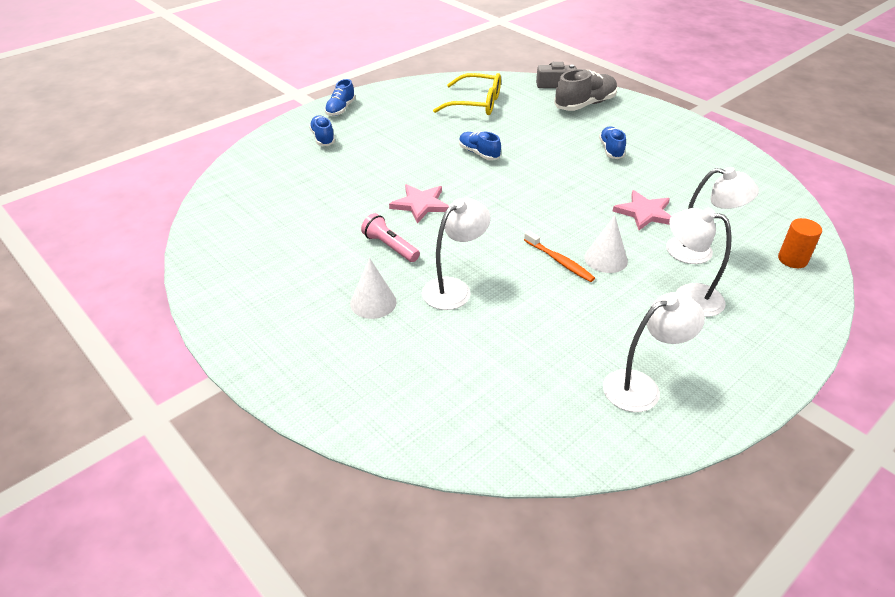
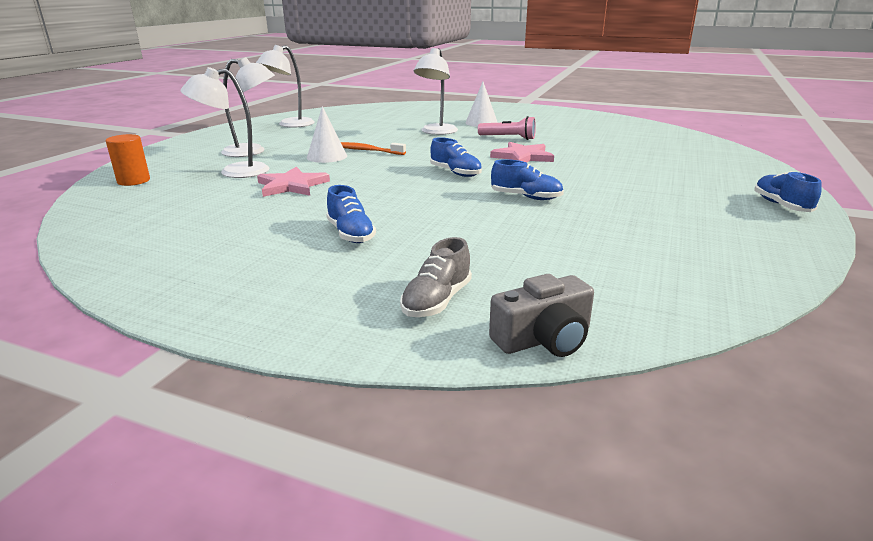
camera: 155 degrees right, 15 degrees down
blue shoe [309,115,335,146] -> blue shoe moved to [430,137,482,177]
yellow glasses [433,73,501,115] -> none
grey shoe [554,69,617,111] -> grey shoe [400,237,472,317], size x0.61

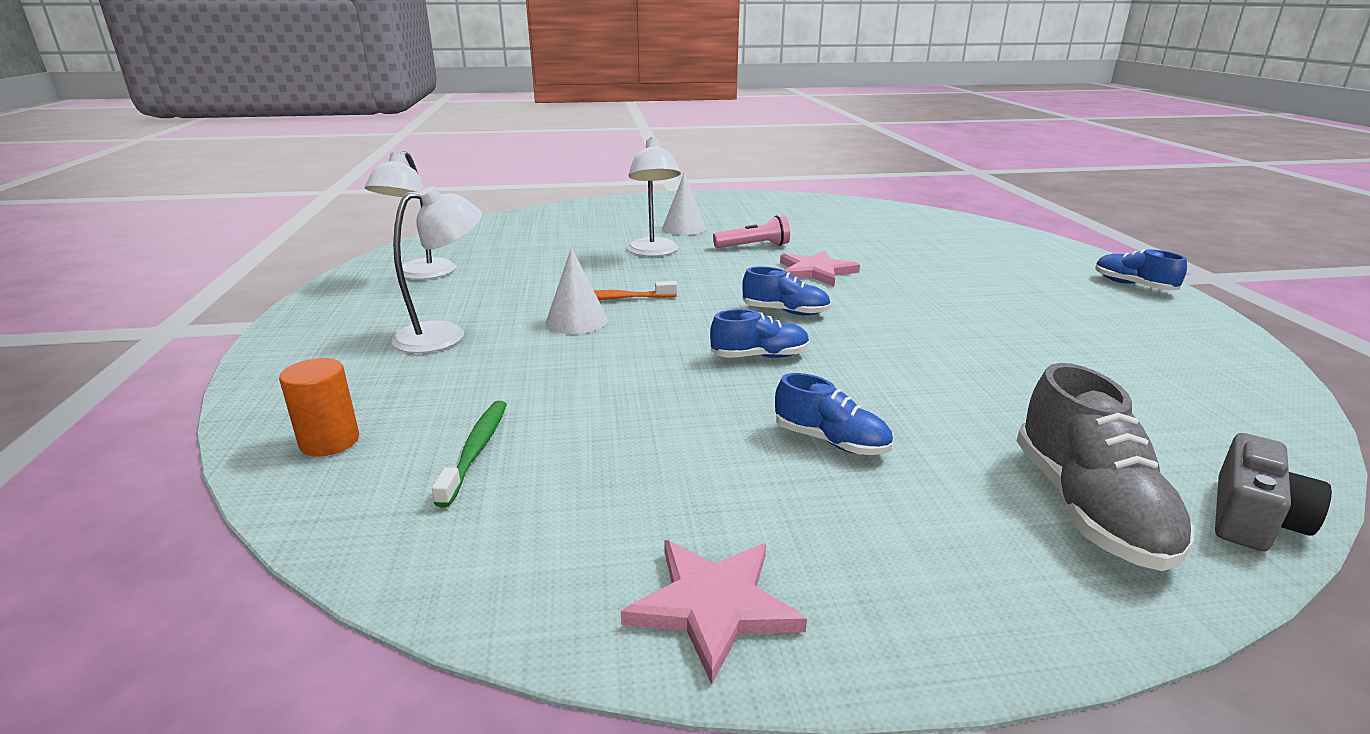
camera: 30 degrees left, 0 degrees up
white lamp [181,67,269,178] -> none
pink star [257,166,330,197] -> pink star moved to [621,540,807,684]
grey shoe [400,237,472,317] -> grey shoe [1017,363,1194,571], size x1.64
blue shoe [491,159,564,200] -> blue shoe moved to [710,309,810,358]
none -> green toothbrush [432,401,507,508]

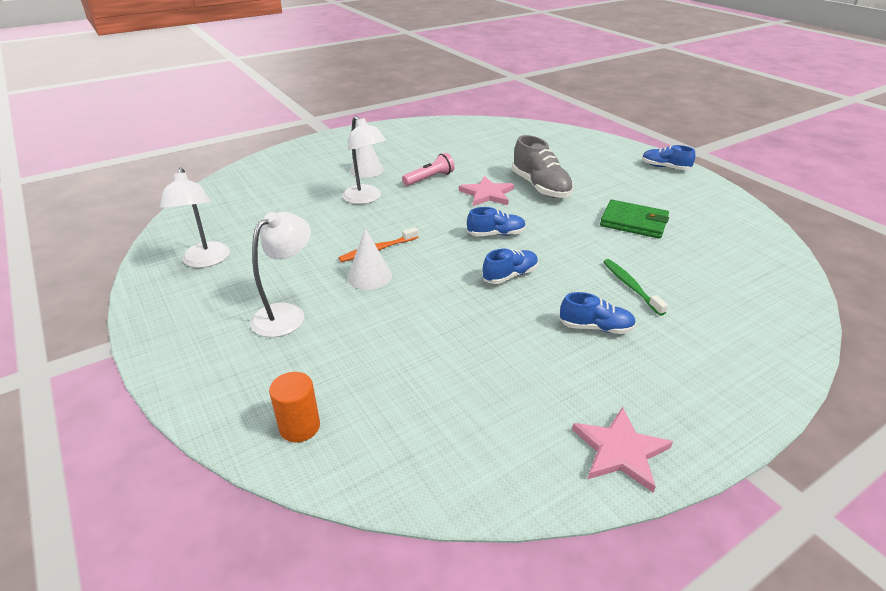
camera: 25 degrees left, 10 degrees up
green toothbrush [432,401,507,508] -> green toothbrush moved to [603,259,668,316]
grey shoe [1017,363,1194,571] -> grey shoe moved to [512,135,574,198]
grey camera [1215,433,1332,551] -> none
none -> green wallet [600,200,669,239]

